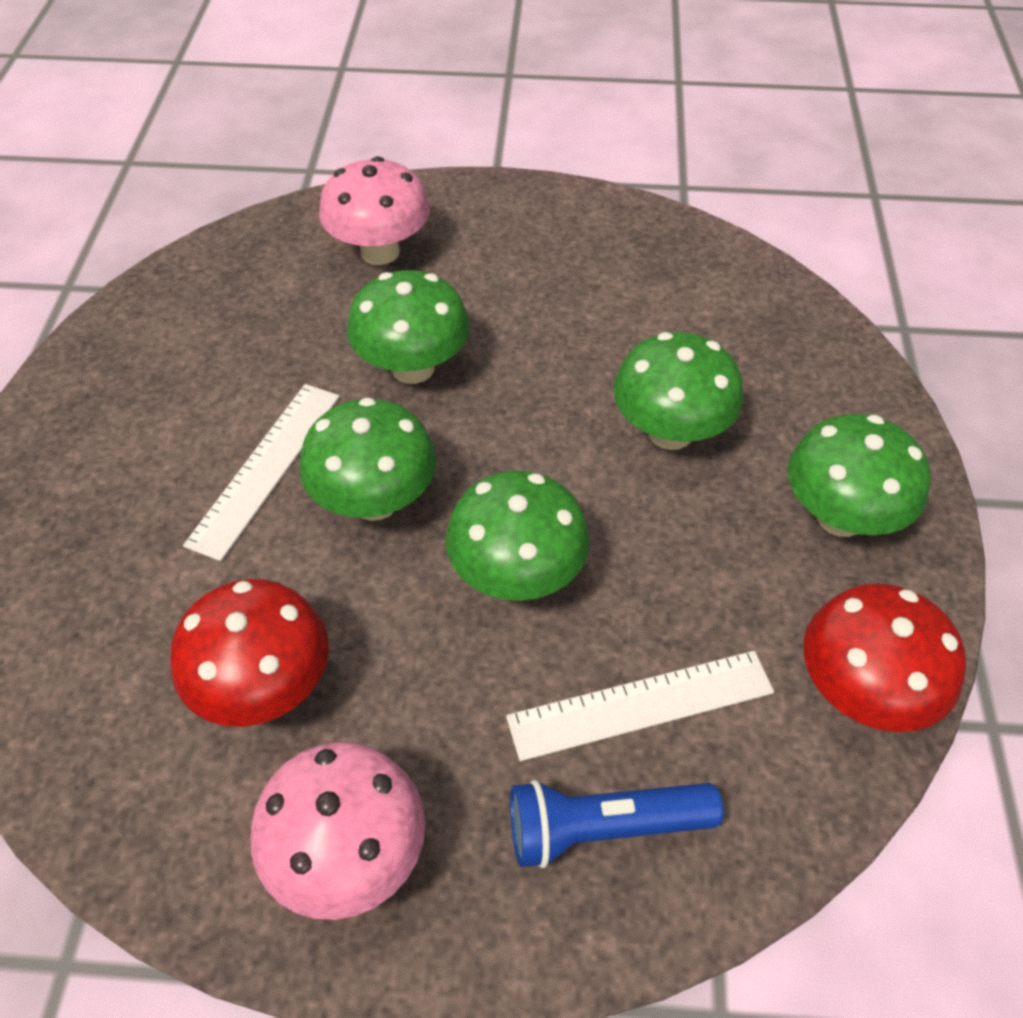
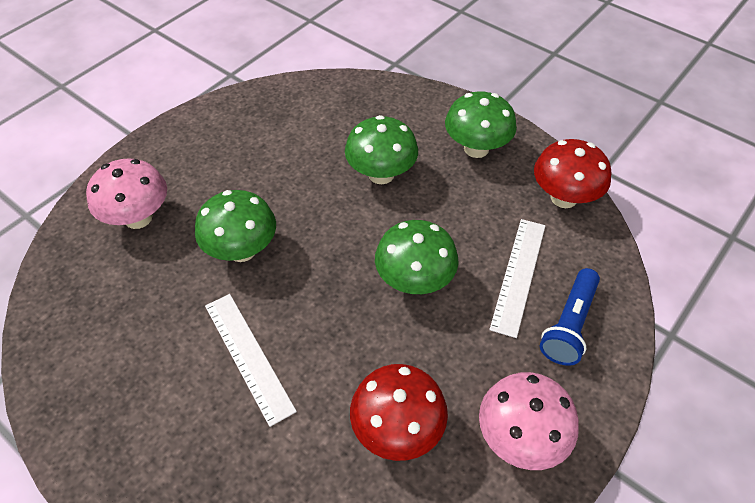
camera: 55 degrees left, 0 degrees up
green mushroom [299,397,437,521] -> none

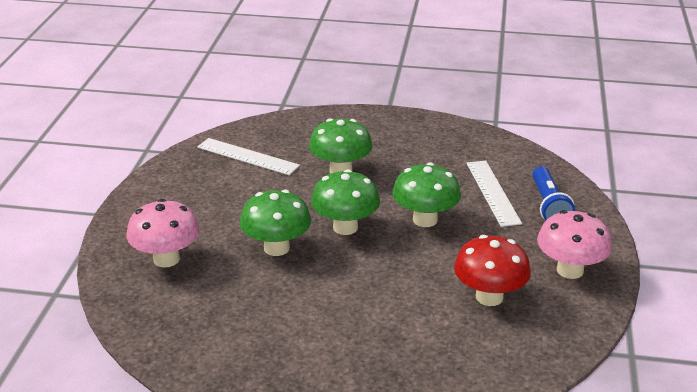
camera: 30 degrees left, 20 degrees down
white ruler [205,294,297,427] -> white ruler moved to [197,138,300,175]
green mushroom [445,92,517,158] -> green mushroom moved to [311,169,380,235]
red mushroom [534,139,611,208] -> none

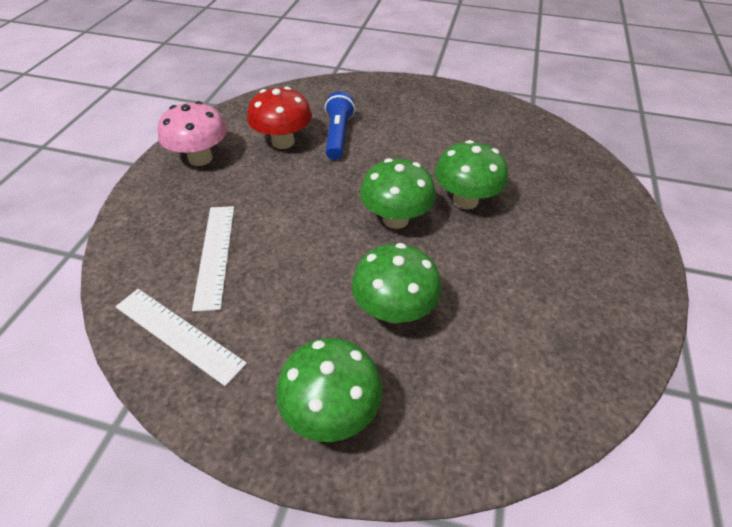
camera: 175 degrees left, 15 degrees up
pink mushroom [127,199,200,268] -> none
white ruler [197,138,300,175] -> white ruler moved to [115,289,247,386]
green mushroom [392,162,461,227] -> green mushroom moved to [276,338,383,442]
blue flashlight [532,166,575,221] -> blue flashlight moved to [325,91,355,160]

